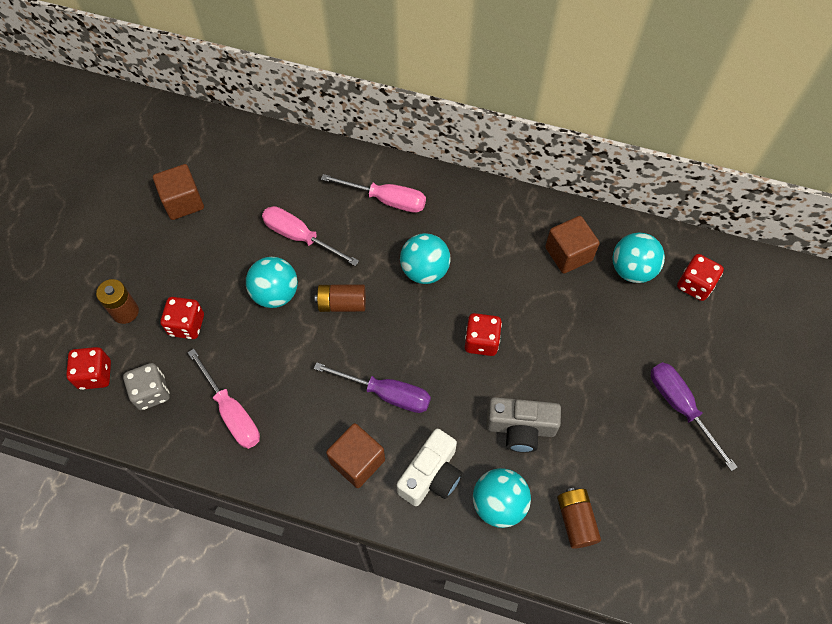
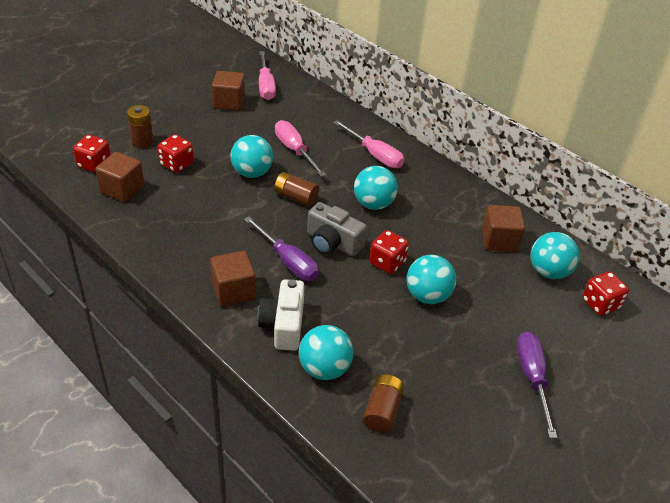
camera: 25 degrees right, 20 degrees down
grey dice [123,363,170,410] -> brown cube [95,152,144,202]
pink screwdriver [188,349,260,449] -> pink screwdriver moved to [259,51,276,100]
white camera [397,429,462,506] -> white camera turned 120 degrees clockwise [258,279,305,351]
grey camera [486,397,561,453] -> grey camera moved to [307,202,367,256]
none -> turquoise ball [407,255,456,304]

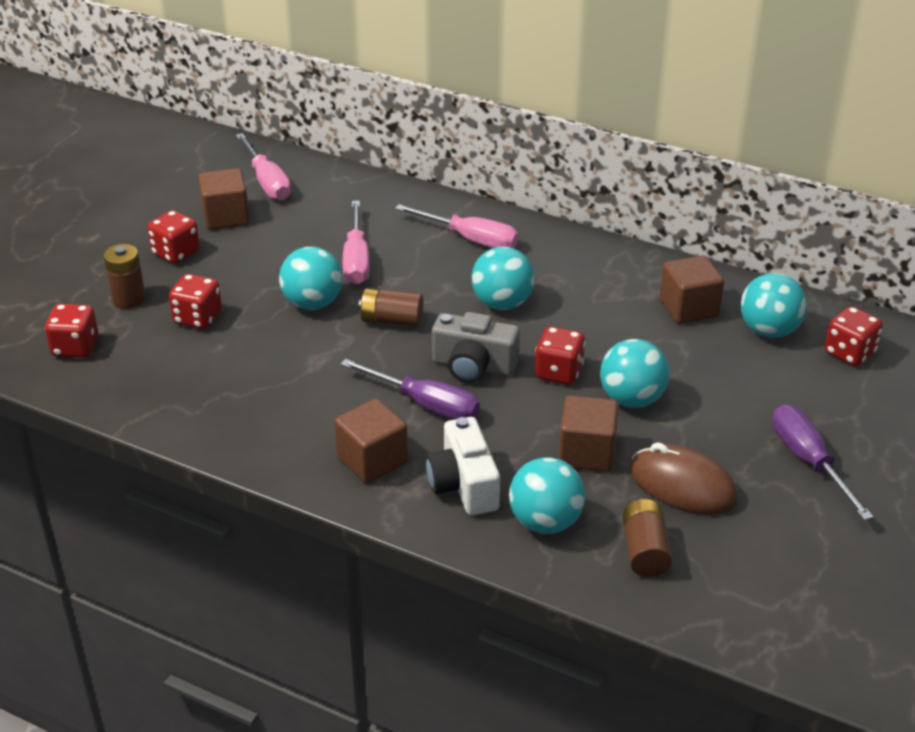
camera: 15 degrees left, 5 degrees down
brown cube [95,152,144,202] -> brown cube moved to [559,395,619,472]
pink screwdriver [275,120,326,177] -> pink screwdriver turned 135 degrees counterclockwise [343,201,370,285]
none -> red dice [147,210,200,264]
none -> brown mouse [630,442,738,515]

